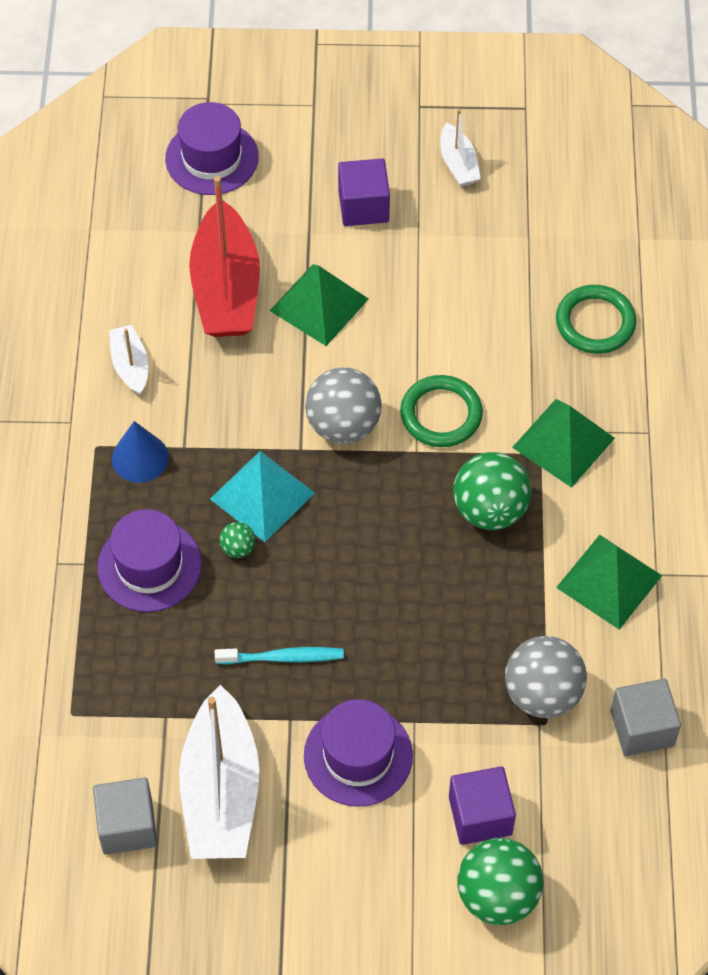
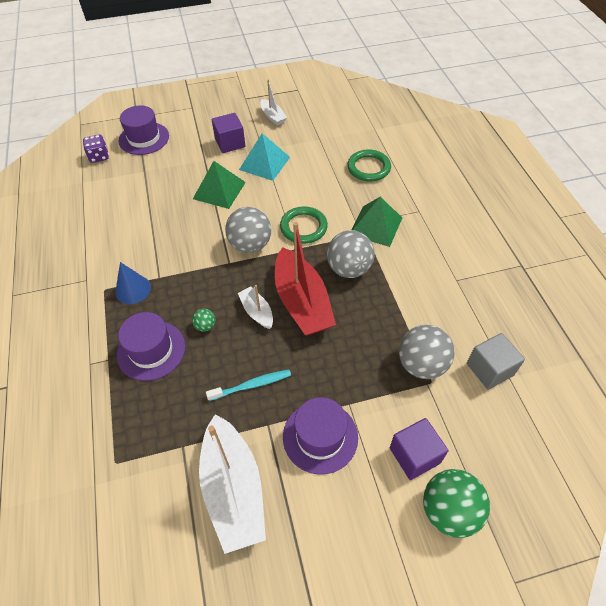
camera: 15 degrees left, 5 degrees down
grey cube [93,778,158,855] -> none
white boat [109,325,149,395] -> white boat moved to [238,285,273,329]
red boat [189,176,260,337] -> red boat moved to [275,222,336,336]
turquoise pyramid [210,451,315,542] -> turquoise pyramid moved to [239,133,290,181]
green ball [453,452,532,530] -> grey ball [327,230,375,278]
green pyramid [556,535,662,630] -> none
none -> purple dice [83,135,109,163]

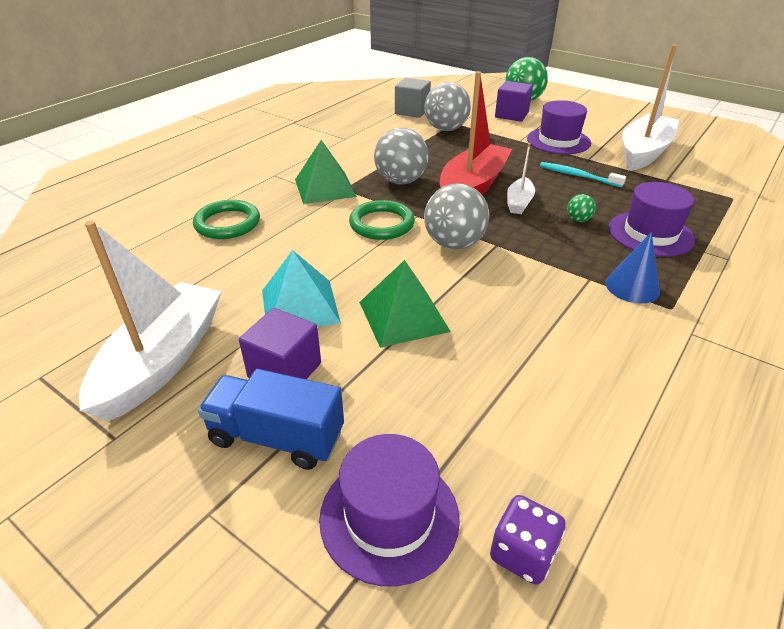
camera: 130 degrees left, 15 degrees down
white boat [260,80,287,126] -> white boat [79,220,222,421], size x2.03
none -> blue truck [198,369,344,470]

